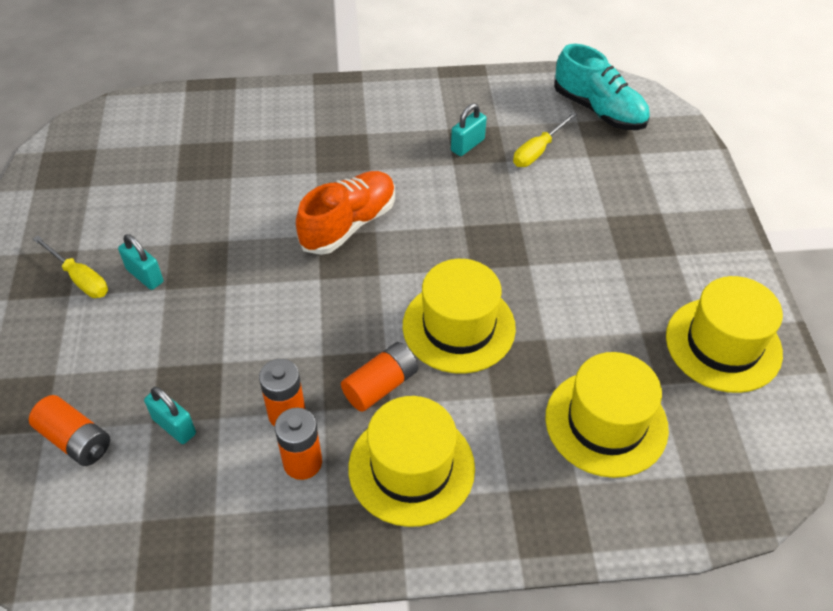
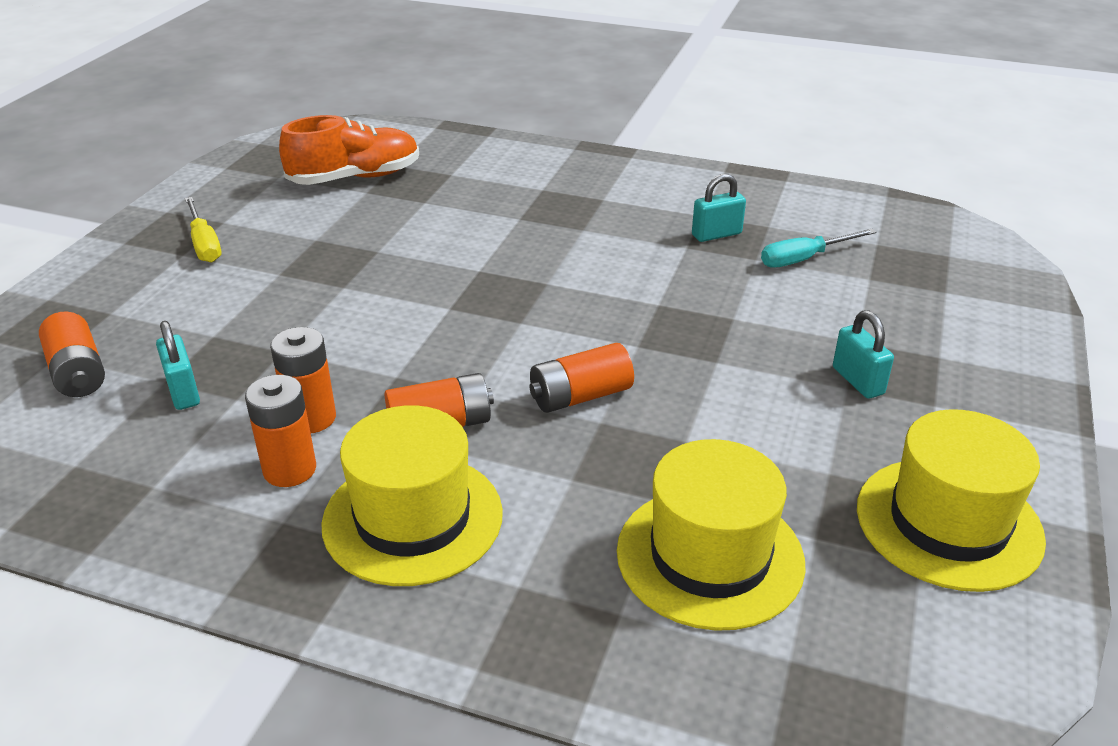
camera: 25 degrees right, 15 degrees down
turquoise padlock [118,234,163,290] -> turquoise padlock moved to [833,310,894,399]
orange shoe [296,171,395,255] -> orange shoe moved to [279,115,419,185]
yellow hat [403,259,516,374] -> orange battery [529,343,634,413]
yellow screwdriver [513,112,577,167] -> turquoise screwdriver [761,229,877,268]
turquoise shoe [554,44,650,130] -> none

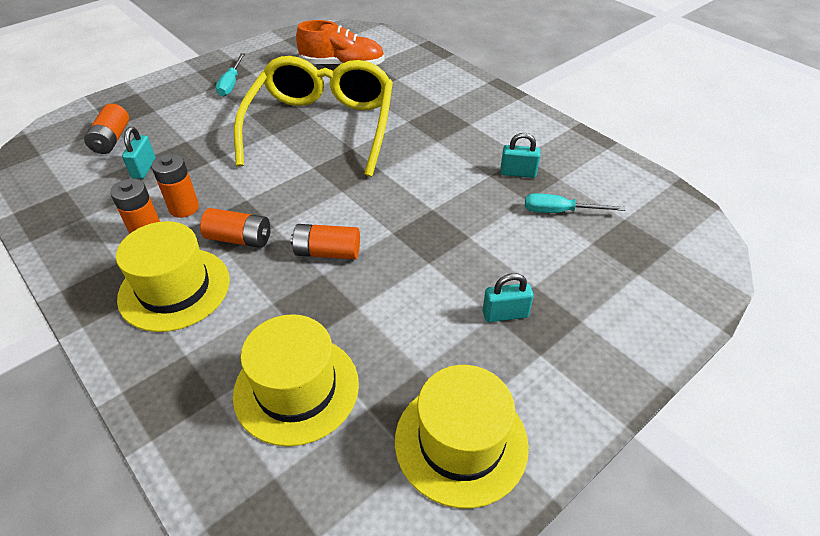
camera: 30 degrees right, 10 degrees up
yellow screwdriver [185,197,222,263] -> turquoise screwdriver [215,53,245,97]
turquoise padlock [833,310,894,399] -> turquoise padlock turned 75 degrees clockwise [483,273,534,322]
none -> yellow glasses [234,56,393,177]

